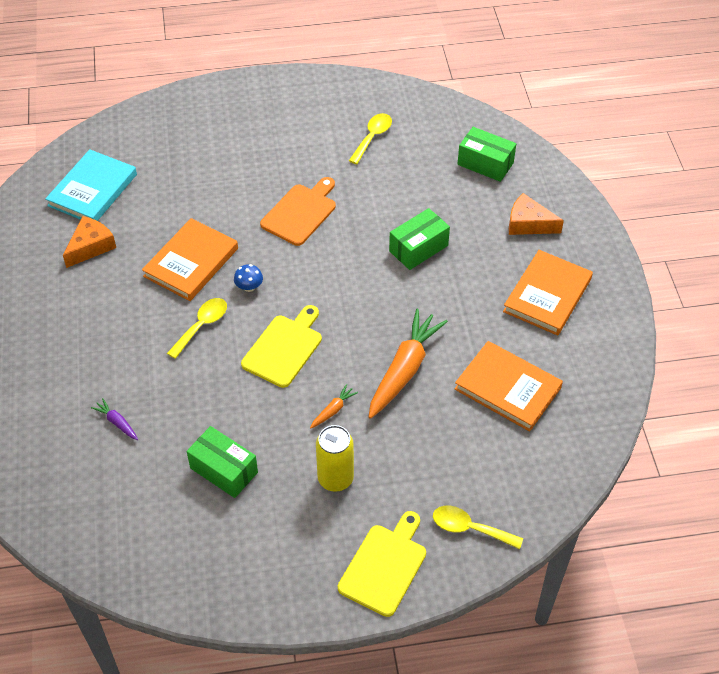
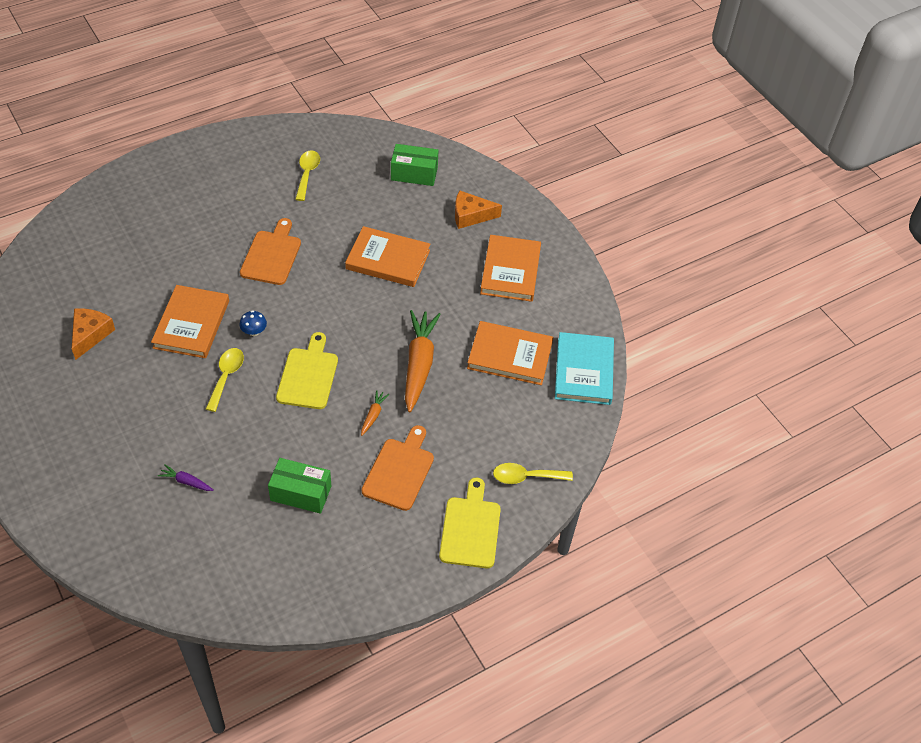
camera: 25 degrees left, 0 degrees up
turquoise book [45,149,137,221] -> turquoise book moved to [555,332,614,405]
yellow can [316,425,354,492] -> orange cutting board [362,425,434,511]
green box [389,208,450,270] -> orange book [345,226,430,287]

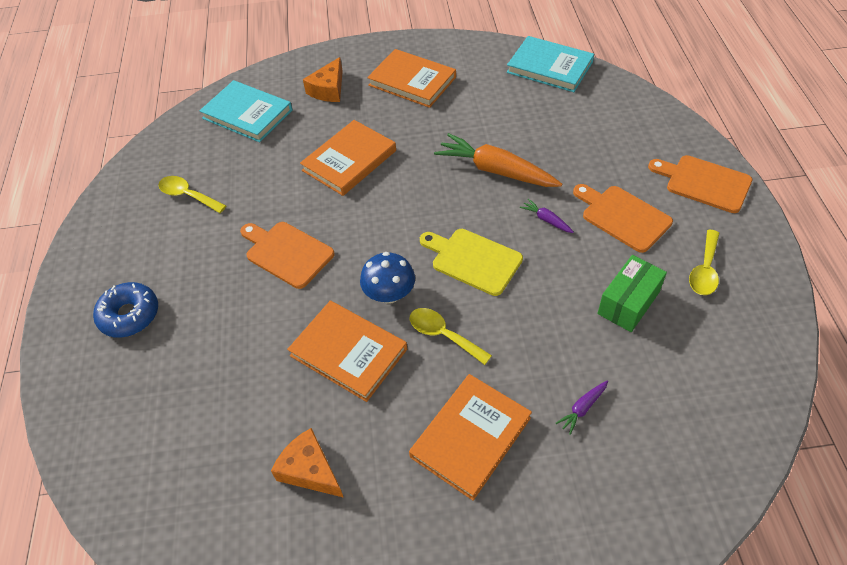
camera: 60 degrees left, 0 degrees up
blue mushroom [240,310,267,336] -> blue mushroom [360,252,415,304], size x1.67
orange carrot [361,390,389,436] -> purple carrot [520,199,574,233]
green box [391,144,438,186] -> turquoise book [199,80,292,142]
yellow cutting board [439,478,501,568] -> orange cutting board [648,155,752,213]
orange book [467,321,553,385] -> orange book moved to [409,374,532,500]
yellow spoon [493,463,573,484] -> yellow spoon moved to [689,230,720,295]
none -> blue donut [93,282,158,338]

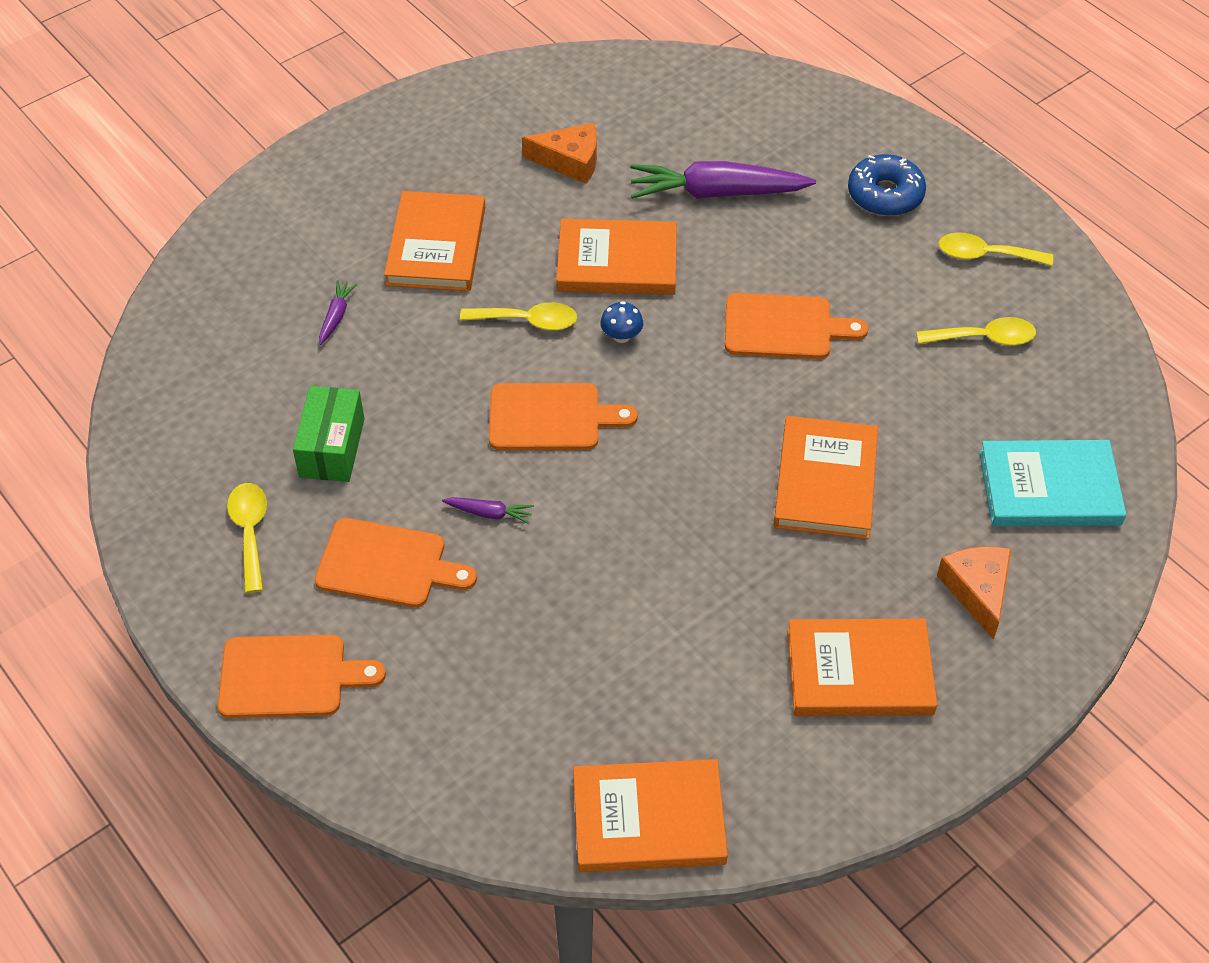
camera: 145 degrees right, 0 degrees up
blue mushroom [360,252,415,304] -> blue mushroom [600,301,643,343], size x0.60
yellow cutting board [420,229,523,296] -> orange cutting board [489,383,638,450]
orange carrot [434,133,562,187] -> none
turquoise book [507,36,594,92] -> orange book [573,759,728,872]
none -> purple carrot [630,161,816,199]
none -> yellow spoon [939,233,1053,266]

